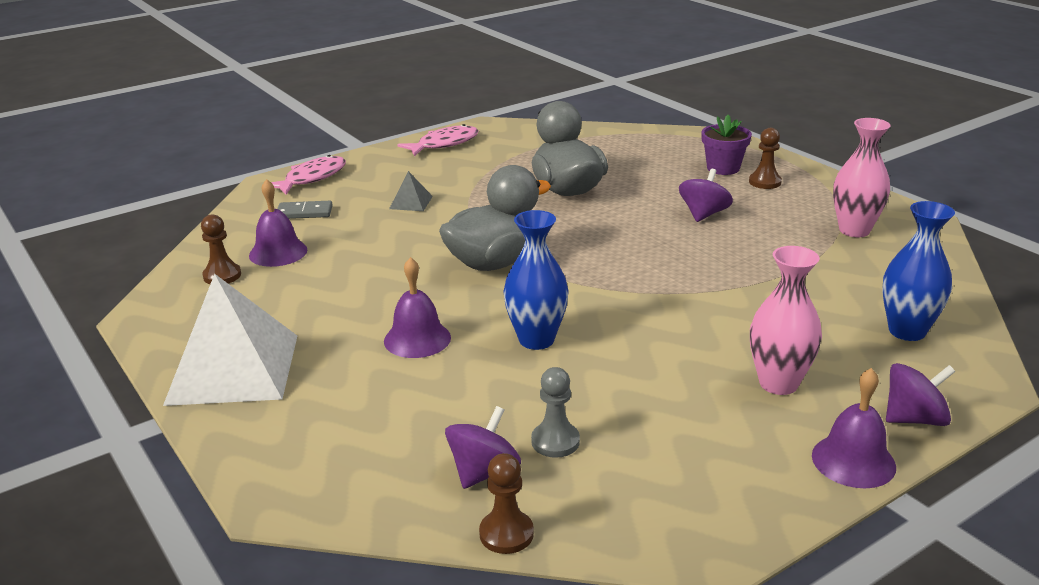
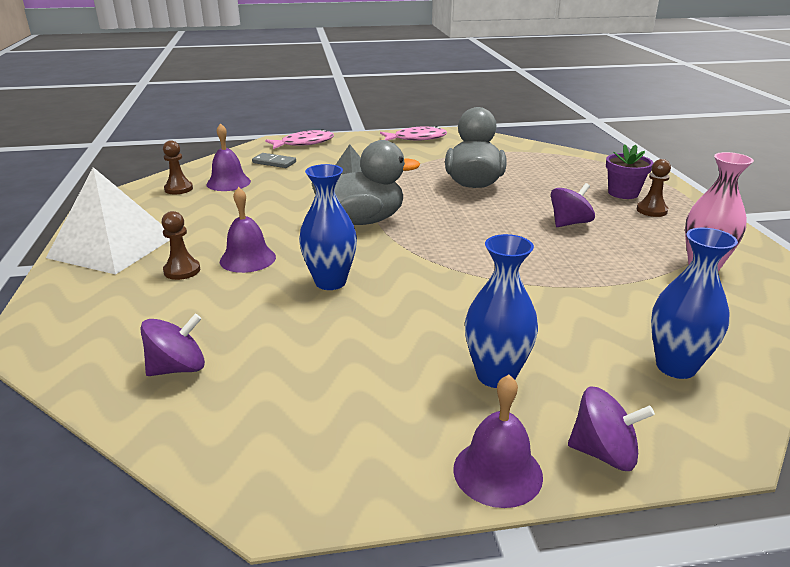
camera: 25 degrees right, 0 degrees up
brown pawn [479,453,534,554] -> brown pawn moved to [161,211,200,280]
grey pawn [531,367,580,458] -> none
pink vase [750,246,822,395] -> blue vase [465,234,538,388]

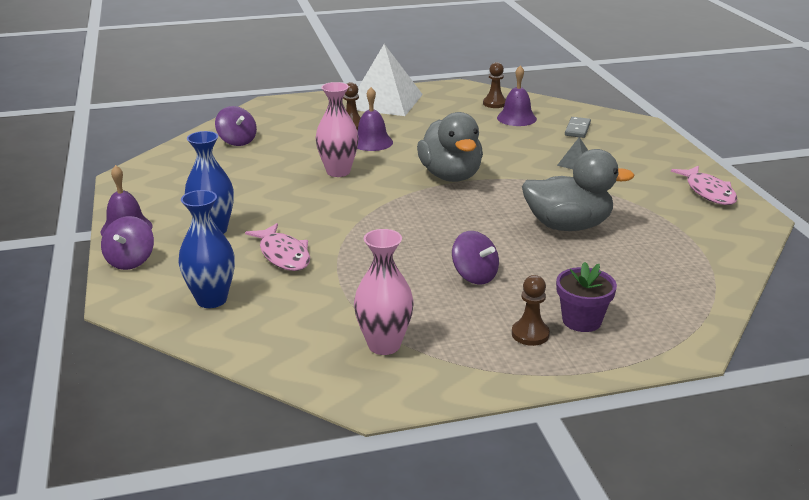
camera: 85 degrees right, 0 degrees up
pink fish [265,129,334,149] -> pink fish moved to [245,223,310,271]
blue vase [299,164,357,290] -> pink vase [316,82,359,177]

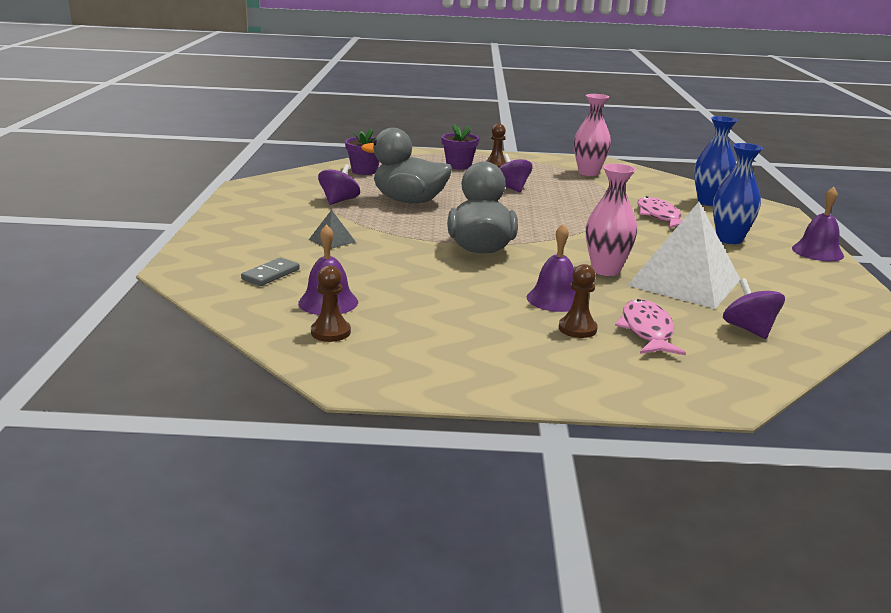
camera: 165 degrees left, 5 degrees down
purple spinning top [101,216,154,270] -> purple spinning top moved to [318,164,360,205]
white pyramid [355,44,423,116] -> white pyramid moved to [627,202,740,309]
pink fish [671,166,737,205] -> pink fish moved to [615,299,686,355]
none -> purple flower pot [345,128,380,175]

